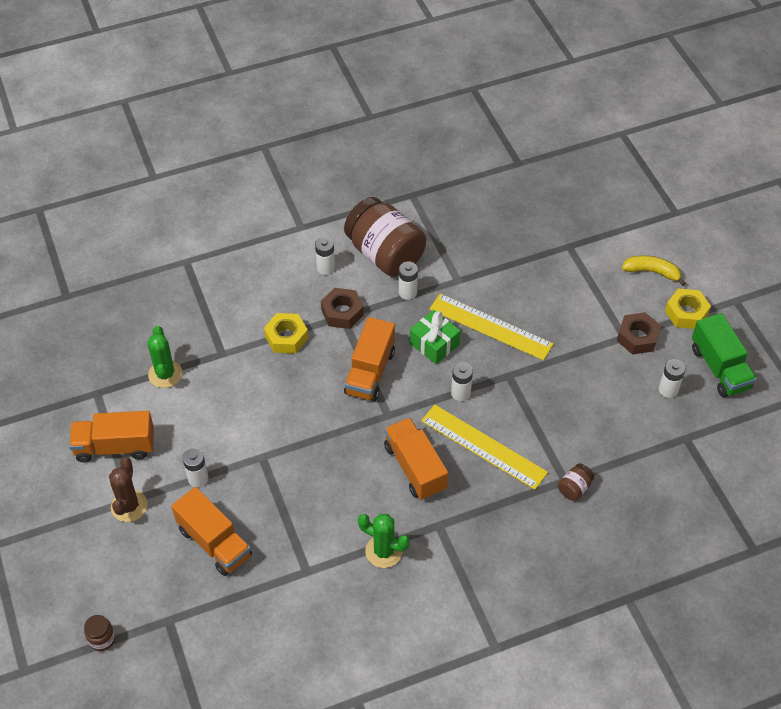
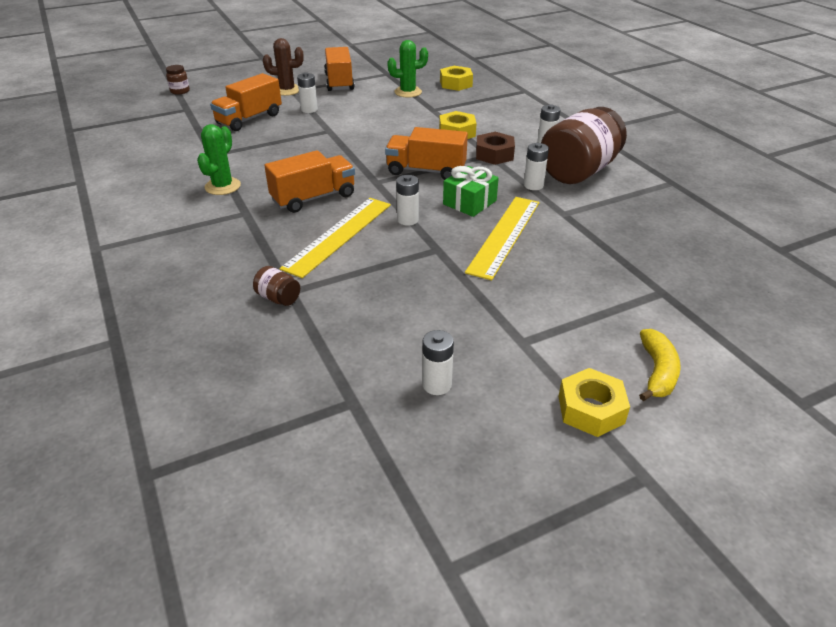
camera: 85 degrees right, 15 degrees down
brown nut [617,312,661,355] -> none
green truck [692,313,757,397] -> none
none -> yellow nut [440,66,473,91]

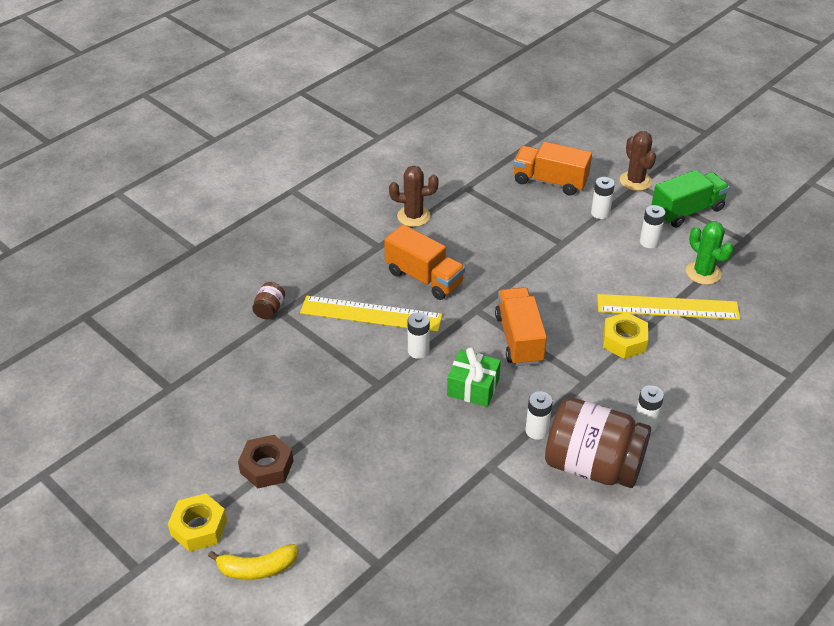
camera: 70 degrees right, 5 degrees up
brown jar [166,65,190,95] -> none
green cactus [197,124,241,195] -> brown cactus [389,166,439,227]
orange truck [324,47,355,91] -> green truck [652,170,730,228]
white battery [422,330,454,395] -> white battery moved to [640,205,665,248]
yellow nut [440,66,473,91] -> none
yellow ruler [465,197,539,280] -> yellow ruler moved to [597,294,740,320]
brown nut [476,132,515,165] -> brown nut moved to [238,435,293,488]

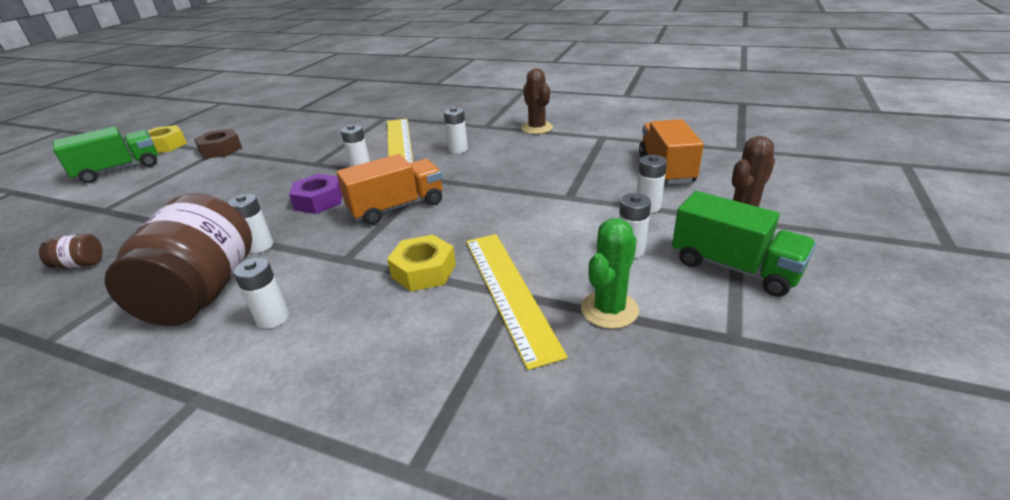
camera: 70 degrees right, 10 degrees down
yellow banana [208,544,298,580] -> green truck [53,126,158,183]
brown jar [252,282,285,319] -> brown jar moved to [39,234,103,269]
orange truck [384,224,465,300] -> white battery [444,107,468,154]
green gift [447,347,501,407] -> purple nut [289,174,343,214]

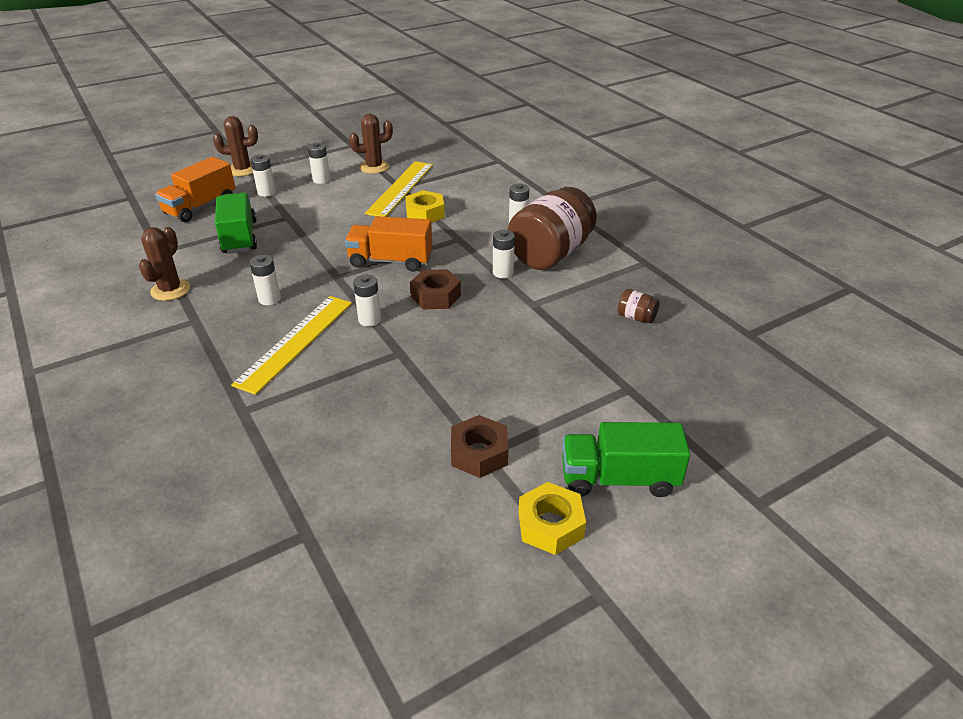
camera: 145 degrees left, 5 degrees up
purple nut [289,174,343,214] -> brown nut [410,269,461,309]
green cactus [581,218,639,329] -> brown cactus [349,114,393,174]
green truck [672,191,816,297] -> green truck moved to [215,192,257,254]

